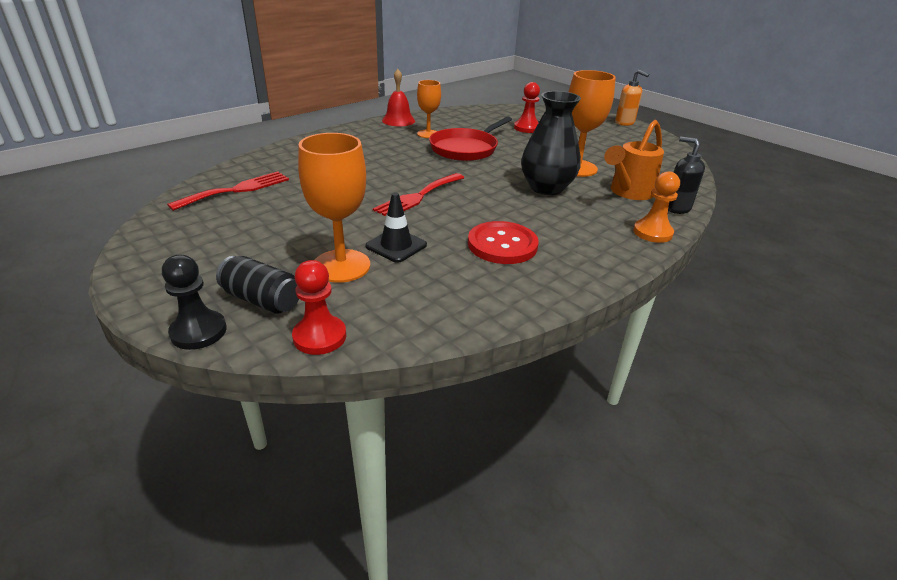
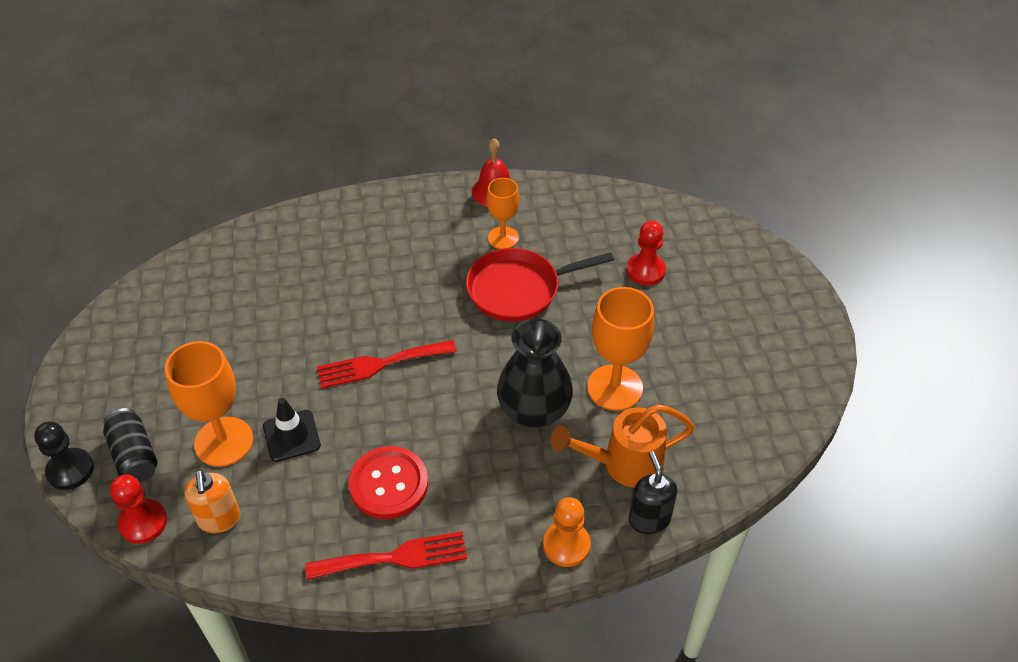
camera: 35 degrees right, 15 degrees up
red fork [167,171,289,211] -> red fork moved to [305,531,467,580]
orange soap dispenser [615,70,649,126] -> orange soap dispenser moved to [184,470,240,533]

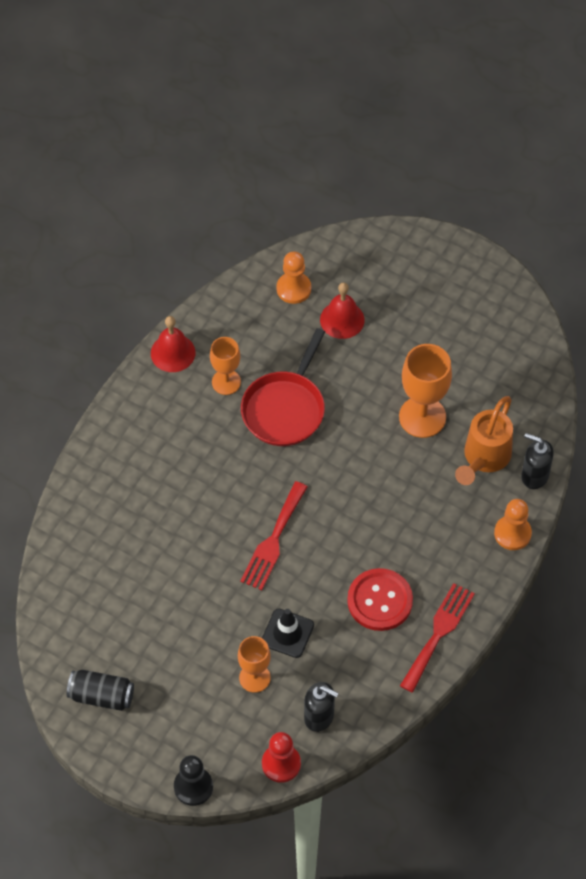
camera: 50 degrees left, 10 degrees up
black can [103,408,157,483] -> black can moved to [67,670,134,711]
orange goblet [165,341,253,467] -> orange goblet [238,636,271,693], size x0.62
orange soap dispenser [184,470,240,533] -> black soap dispenser [304,682,338,732]
black vase [497,318,573,428] -> none
red pawn [627,221,666,285] -> red bell [320,282,364,339]
none -> orange pawn [277,251,311,304]

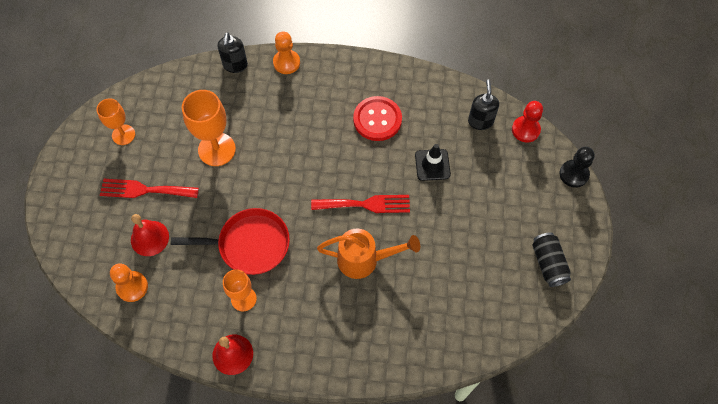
camera: 115 degrees left, 5 degrees up
orange goblet [238,636,271,693] -> orange goblet moved to [97,98,135,145]
red fork [400,583,475,693] -> red fork moved to [100,179,199,198]
orange watering can [455,396,513,485] -> orange watering can moved to [317,229,420,279]

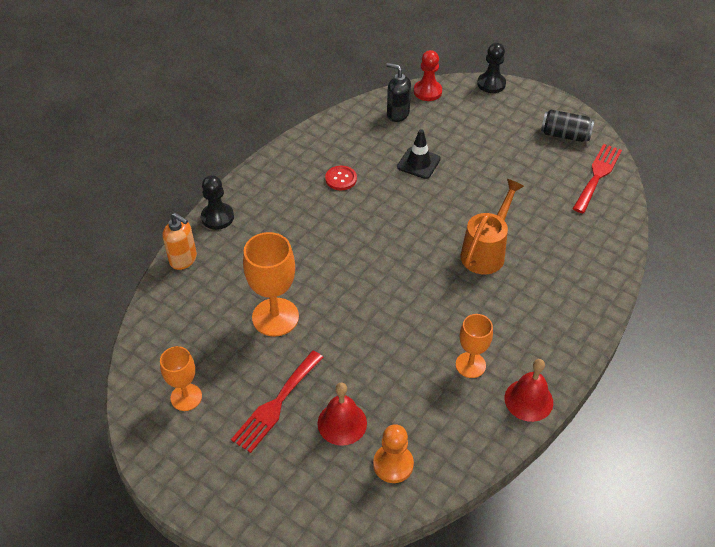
camera: 60 degrees left, 15 degrees down
red pan [171,208,290,275] -> none
black soap dispenser [218,32,248,73] -> orange soap dispenser [163,213,197,270]
orange pawn [273,32,300,74] -> black pawn [201,175,234,230]
red fork [311,195,410,213] -> red fork moved to [573,144,622,213]
red button [353,96,402,141] -> red button [325,166,357,190], size x0.58

